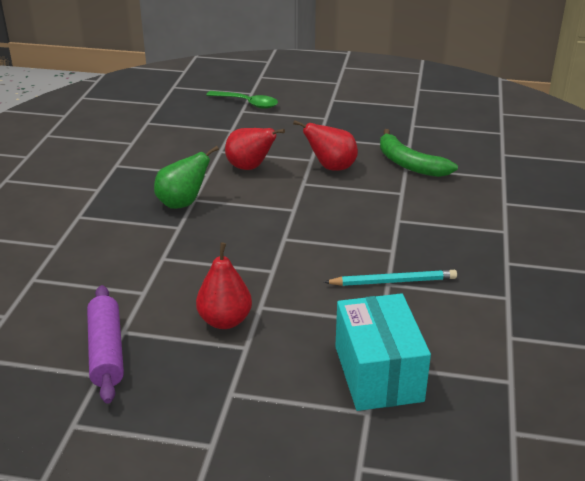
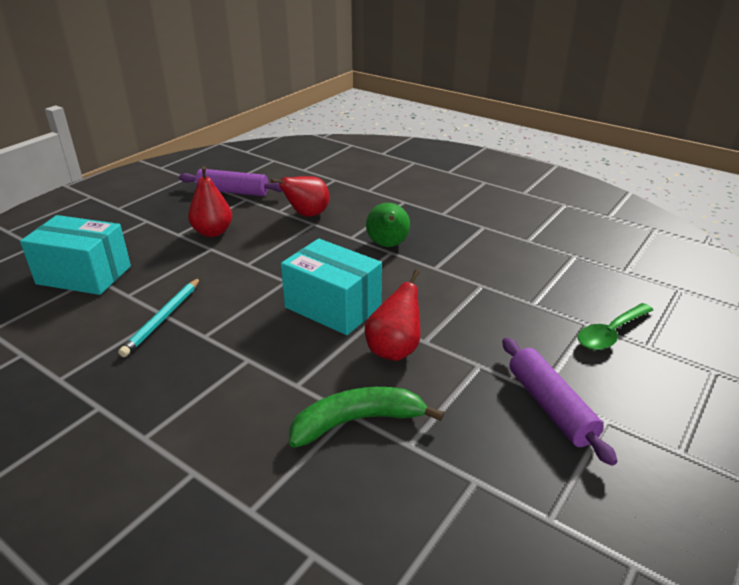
camera: 115 degrees right, 0 degrees up
red pear [225,128,285,170] -> red pear moved to [271,176,329,217]
none -> turquoise box [281,239,382,335]
none -> purple rolling pin [502,338,617,466]

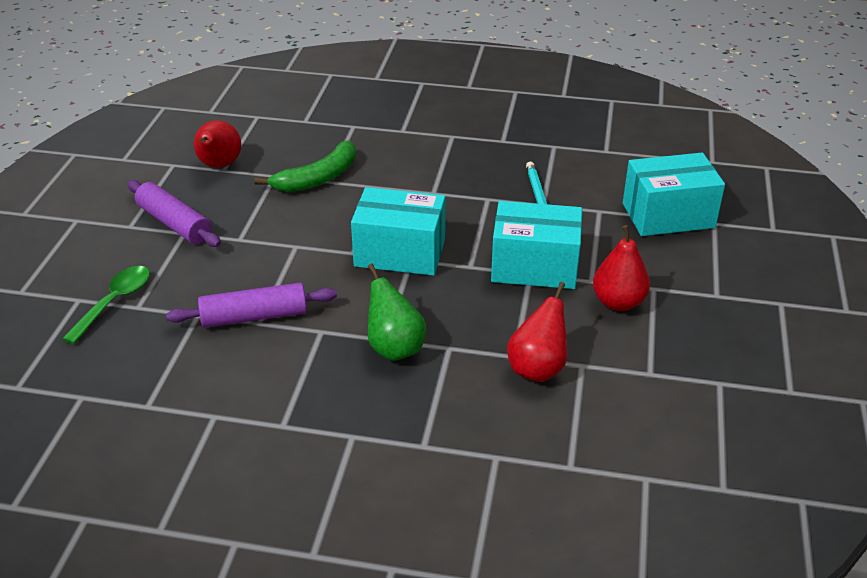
camera: 155 degrees right, 5 degrees up
purple rolling pin [179,169,282,196] -> purple rolling pin moved to [166,283,337,328]
red pear [365,269,420,361] -> red pear moved to [194,120,241,168]
none -> turquoise box [491,201,582,289]

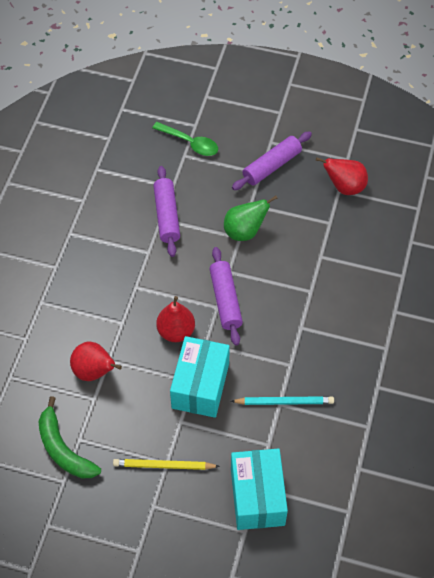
camera: 95 degrees right, 20 degrees up
green banana [254,140,356,192] -> green banana moved to [39,396,101,478]
turquoise box [351,187,445,276] -> purple rolling pin [210,247,243,346]
green pear [368,263,426,361] -> green pear moved to [224,196,278,241]
red pear [593,225,650,311] -> red pear moved to [156,296,195,342]
none -> yellow pencil [113,459,220,470]

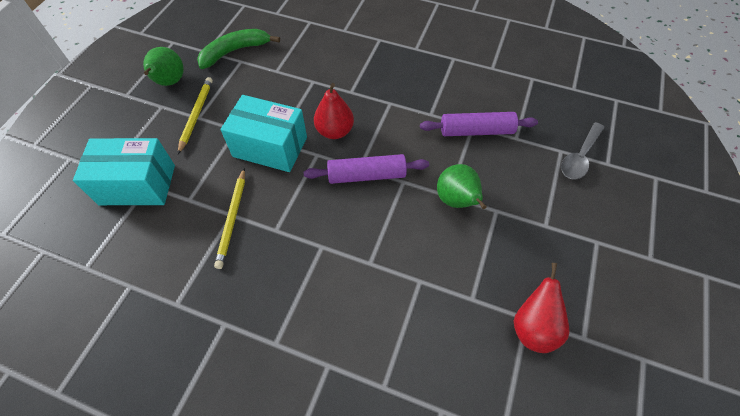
camera: 95 degrees right, 0 degrees up
red pear [70,342,122,381] -> none
green spoon [152,122,218,156] -> grey spoon [561,122,605,179]
turquoise pencil [231,396,334,405] -> yellow pencil [214,168,245,269]
purple rolling pin [232,131,312,190] -> none
none -> green pear [143,47,184,86]

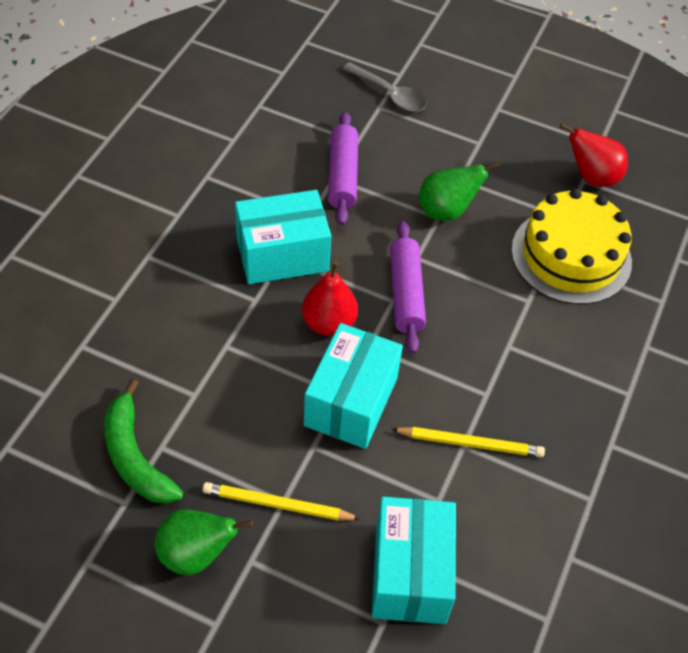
camera: 90 degrees left, 5 degrees down
none -> turquoise box [235,190,331,284]
none -> yellow cake [511,188,632,304]

